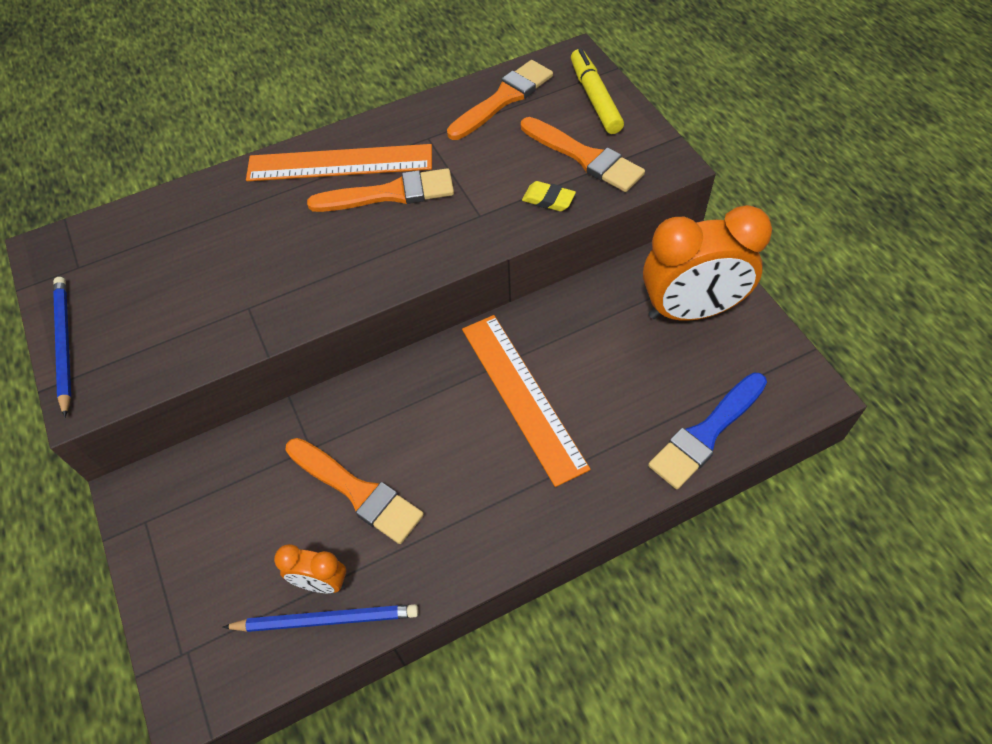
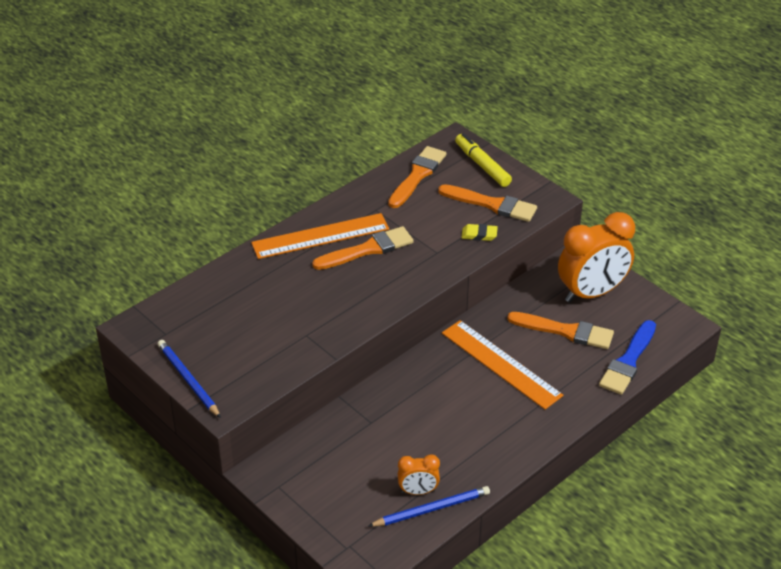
camera: 20 degrees left, 15 degrees down
orange brush [286,438,424,544] -> orange brush moved to [507,312,614,349]

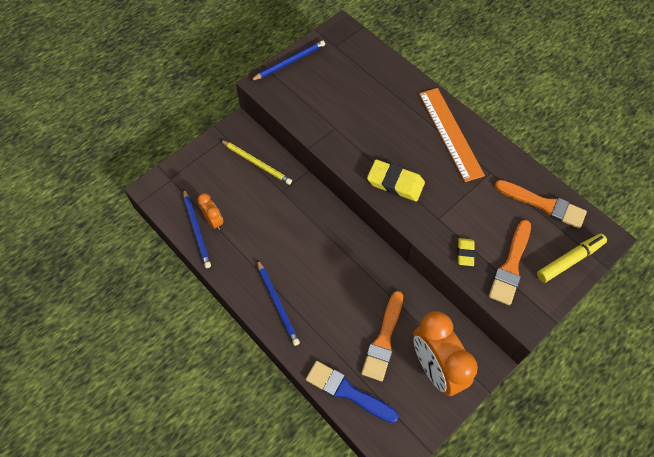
camera: 90 degrees right, 20 degrees up
orange brush [312,226,414,270] -> none
orange clock [398,454,440,495] -> orange clock turned 150 degrees clockwise [198,193,223,230]
orange ruler [442,320,564,410] -> none
none -> yellow pencil [220,140,292,185]
none -> blue pencil [257,260,300,346]
none -> yellow eraser [367,160,425,202]

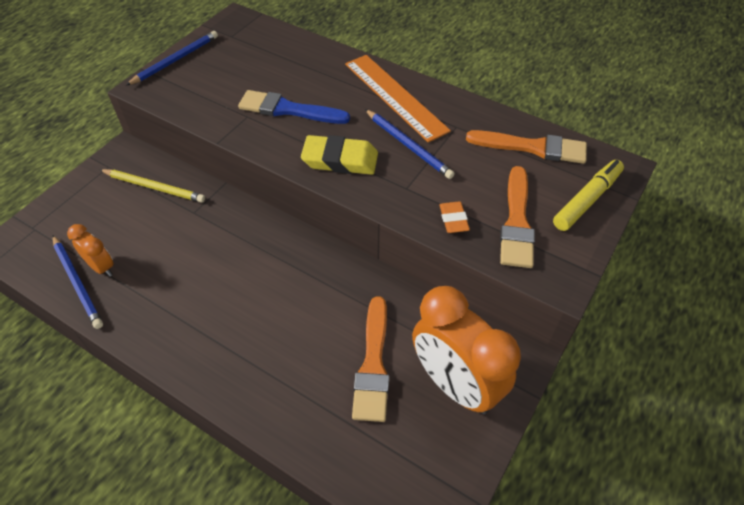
camera: 15 degrees left, 10 degrees down
blue pencil [257,260,300,346] -> blue pencil moved to [365,109,455,179]
blue brush [306,361,399,423] -> blue brush moved to [238,90,350,124]
yellow eraser [457,238,475,266] -> orange eraser [439,201,470,233]

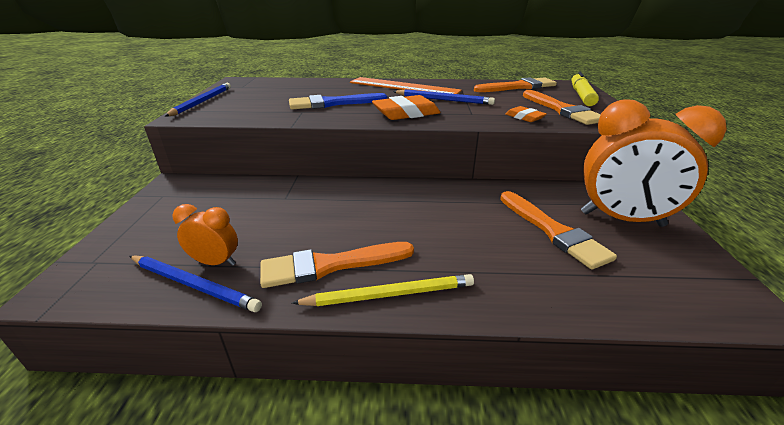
camera: 30 degrees left, 20 degrees down
yellow pencil [100,169,205,203] -> yellow pencil moved to [292,274,474,306]
yellow eraser [301,135,378,175] -> orange eraser [372,95,441,120]
none -> orange brush [260,242,414,288]

